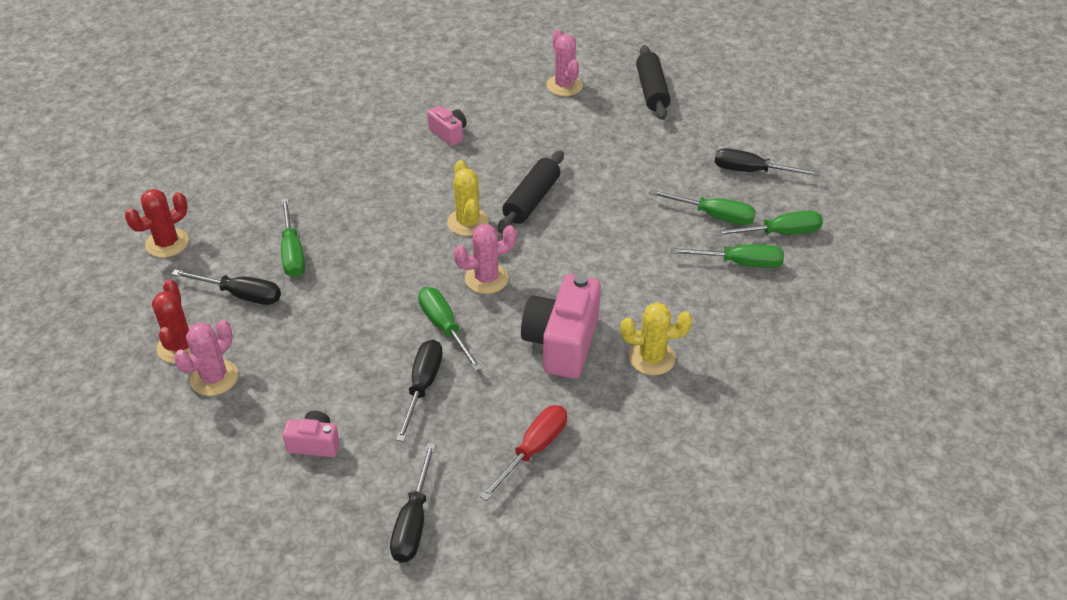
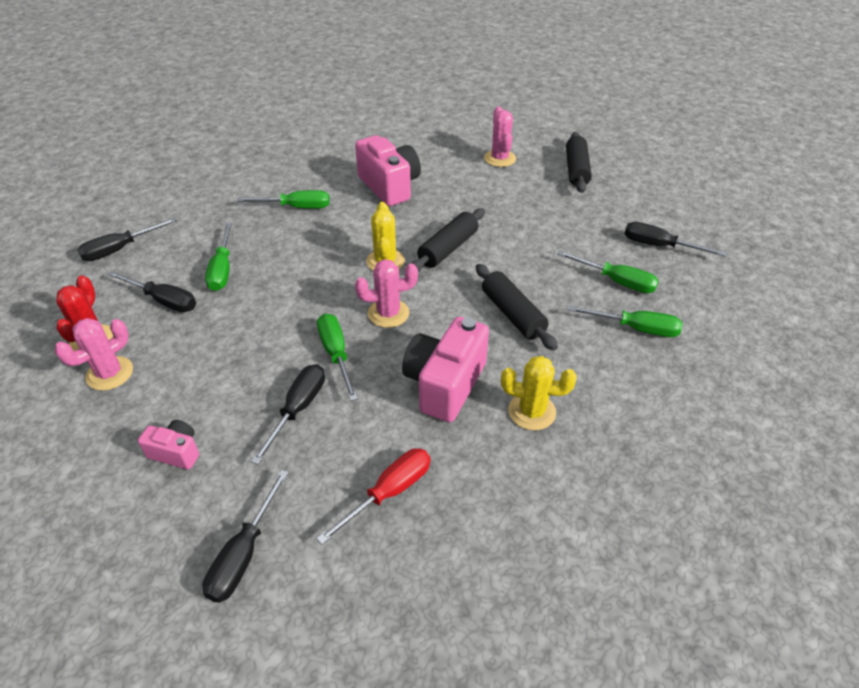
camera: 10 degrees right, 0 degrees up
red cactus [125,189,189,258] -> black screwdriver [78,217,177,261]
pink camera [427,106,467,146] -> pink camera [355,135,421,206], size x1.94
green screwdriver [714,210,823,236] -> green screwdriver moved to [237,190,330,209]
none -> black rolling pin [476,264,558,350]

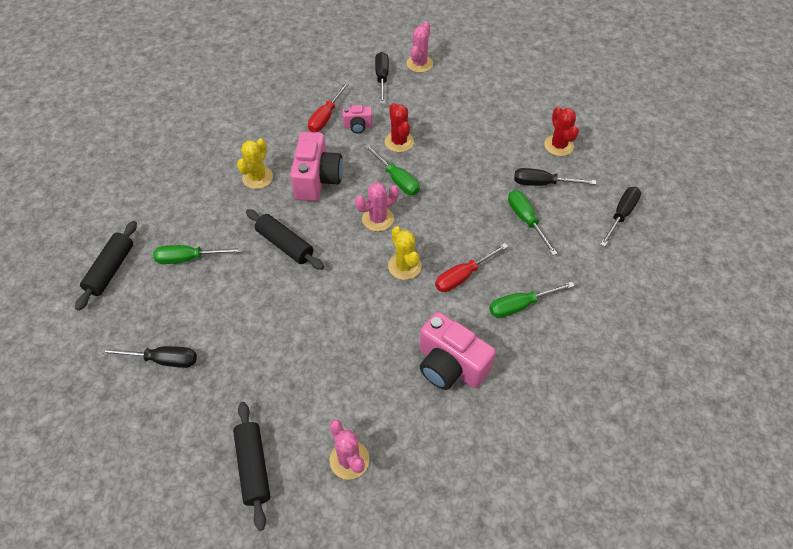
camera: 160 degrees right, 10 degrees up
pink cactus [54,318,133,390] -> pink cactus moved to [406,21,433,73]
pink camera [138,420,199,469] -> pink camera moved to [342,105,373,134]
black screwdriver [251,364,325,465] -> red cactus [385,103,414,152]
black rolling pin [411,208,485,272] -> black rolling pin moved to [75,221,137,311]
yellow cactus [501,356,577,430] -> yellow cactus turned 60 degrees counterclockwise [237,138,273,189]
green screwdriver [557,250,659,293] -> none
none -> red screwdriver [435,243,508,292]

